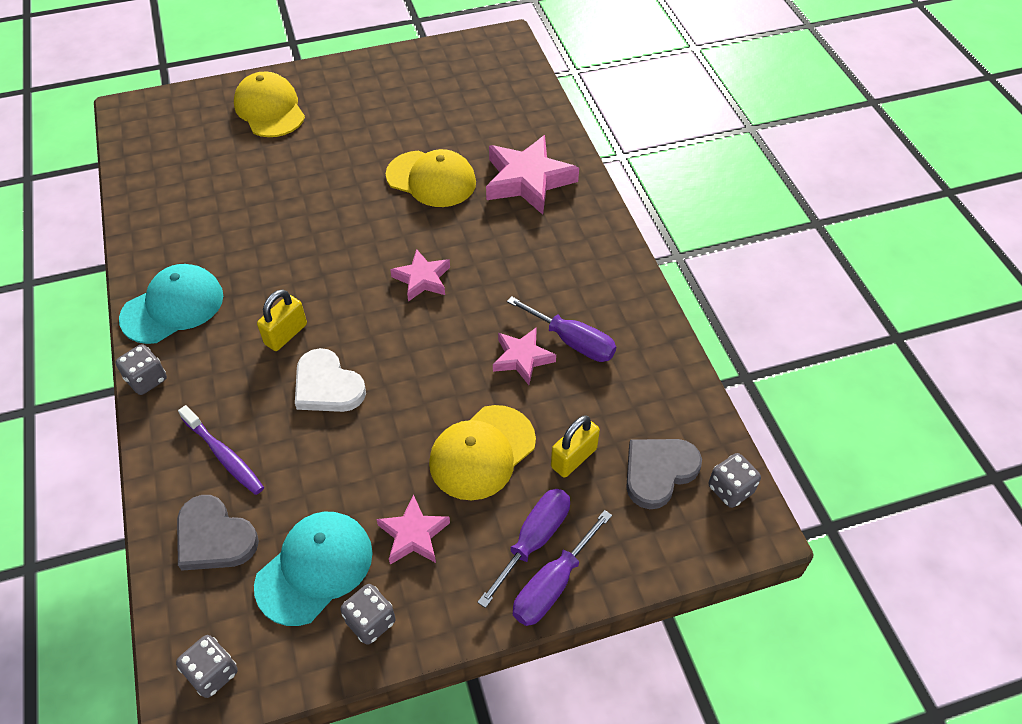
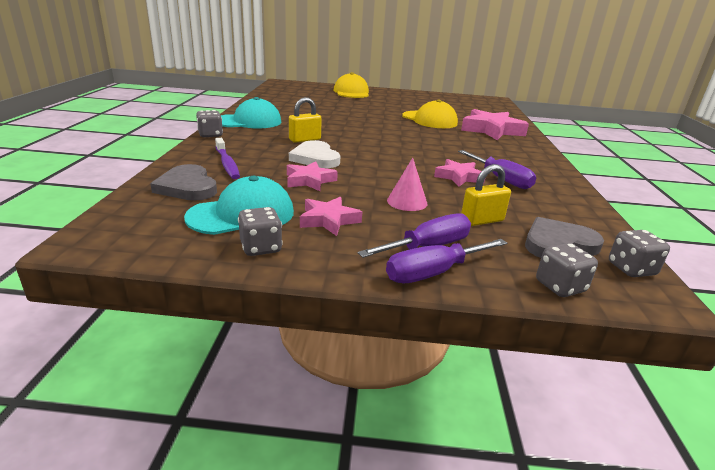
camera: 20 degrees right, 25 degrees down
grey dice [176,635,238,698] -> grey dice moved to [536,243,598,297]
pink star [390,249,450,302] -> pink star moved to [287,161,338,191]
yellow cap [429,405,536,500] -> pink cone [387,158,427,211]

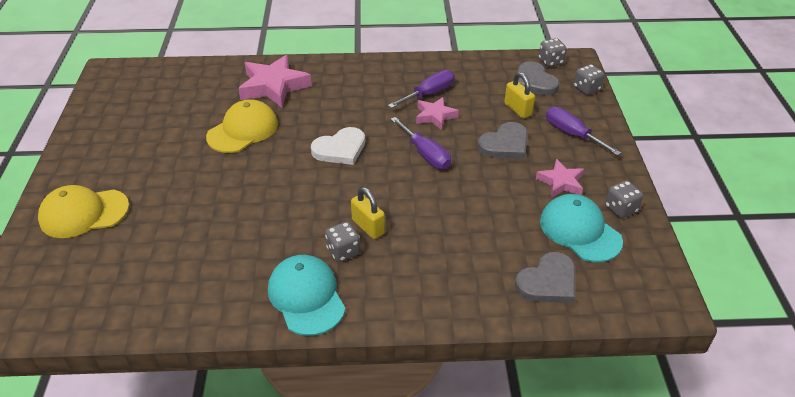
camera: 95 degrees left, 15 degrees up
grey dice [196,110,223,137] -> grey dice moved to [325,222,360,262]
purple toothbrush [215,138,240,179] -> none
pink star [287,161,338,191] -> none
white heart [289,140,340,168] -> white heart moved to [311,127,365,165]
purple screwdriver [386,239,507,283] -> purple screwdriver moved to [391,117,451,169]
pink cone [387,158,427,211] -> grey heart [477,122,528,159]

